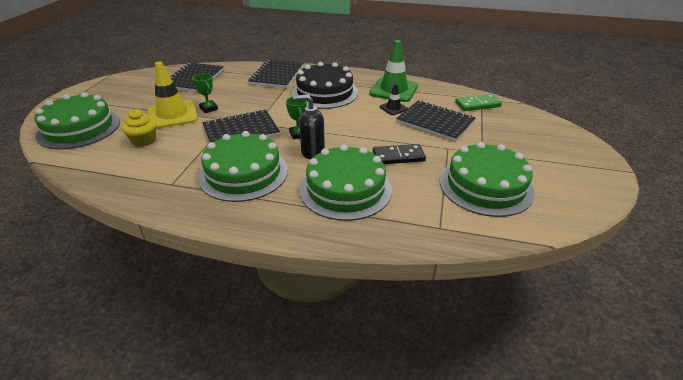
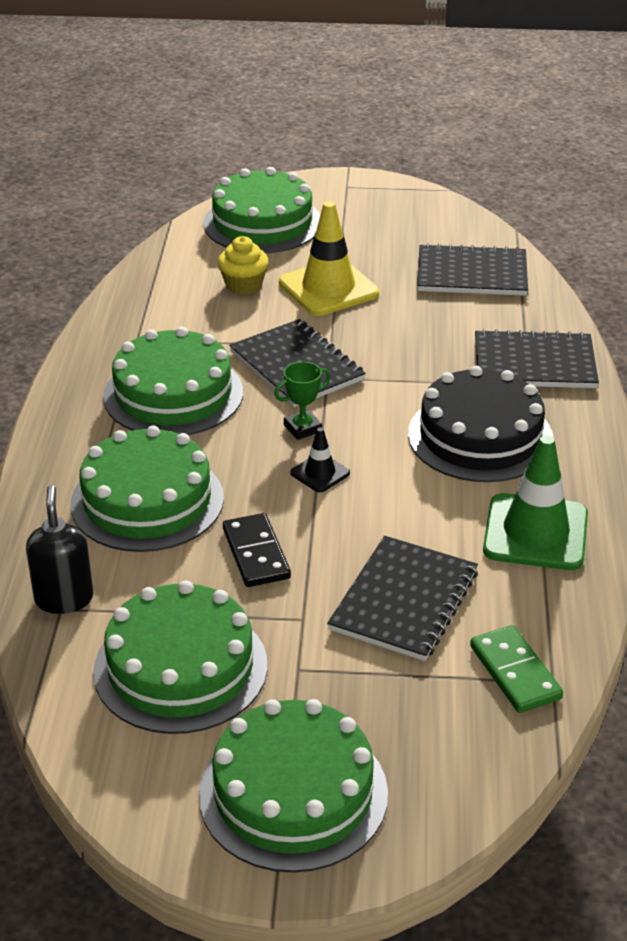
camera: 80 degrees right, 0 degrees up
green trophy [192,73,218,113] -> none
black soap dispenser [293,94,325,159] -> black soap dispenser moved to [26,485,93,614]
black traffic cone [380,83,408,115] -> black traffic cone moved to [290,427,350,492]
none -> green cake [199,699,388,873]

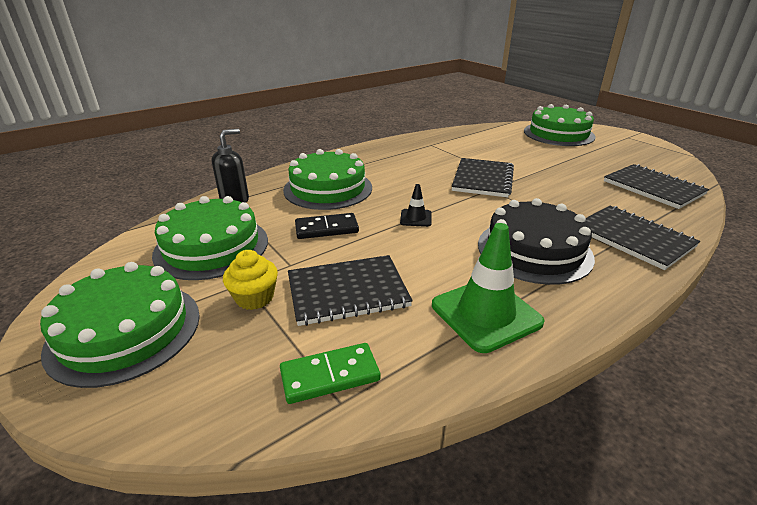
camera: 50 degrees right, 5 degrees down
green cake [103,327,243,435] -> none
yellow cupcake [218,236,269,295] -> yellow cupcake moved to [223,250,278,310]
black domino [223,513,291,587] -> black domino turned 45 degrees clockwise [295,213,359,239]
green trophy [274,362,331,440] -> none
yellow traffic cone [279,201,379,316] -> none
green domino [470,625,563,713] -> green domino turned 45 degrees clockwise [280,343,381,404]

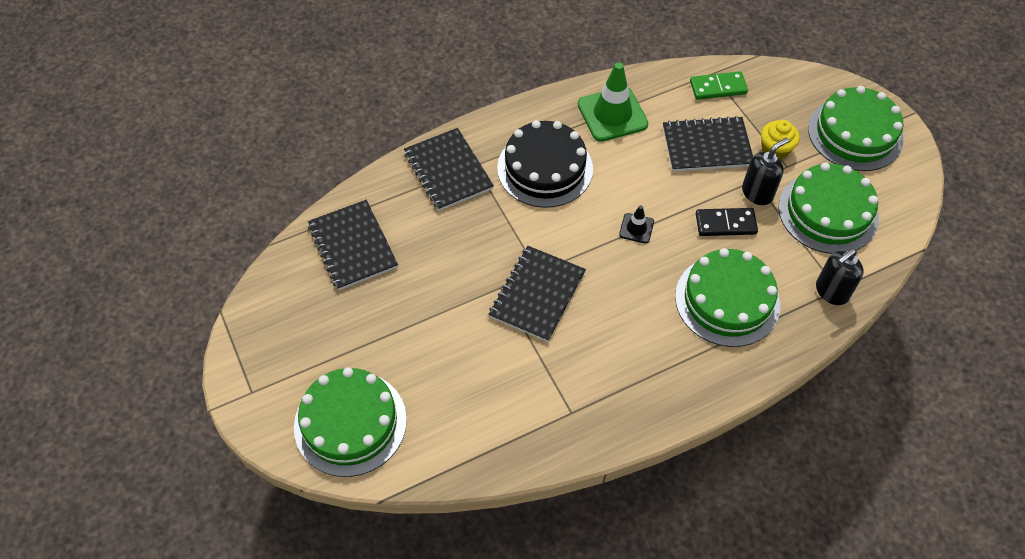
camera: 170 degrees left, 25 degrees up
none -> black soap dispenser [742,138,789,205]

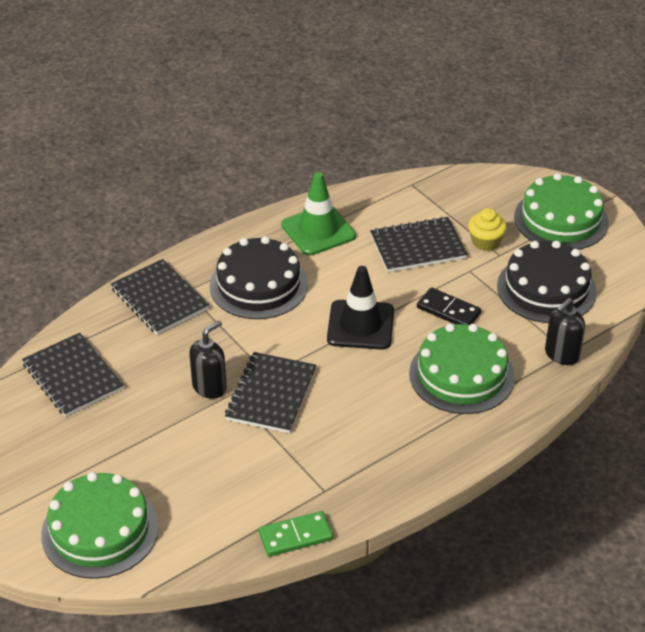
camera: 10 degrees left, 15 degrees down
black traffic cone [619,205,654,244] -> black traffic cone [327,266,394,350], size x2.03
green domino [690,71,748,100] -> green domino moved to [259,511,333,557]
black domino [696,208,758,236] -> black domino turned 45 degrees clockwise [417,287,481,325]
black soap dispenser [742,138,789,205] -> black soap dispenser moved to [189,320,227,399]
green cake [778,163,879,254] -> black cake [497,241,597,323]

